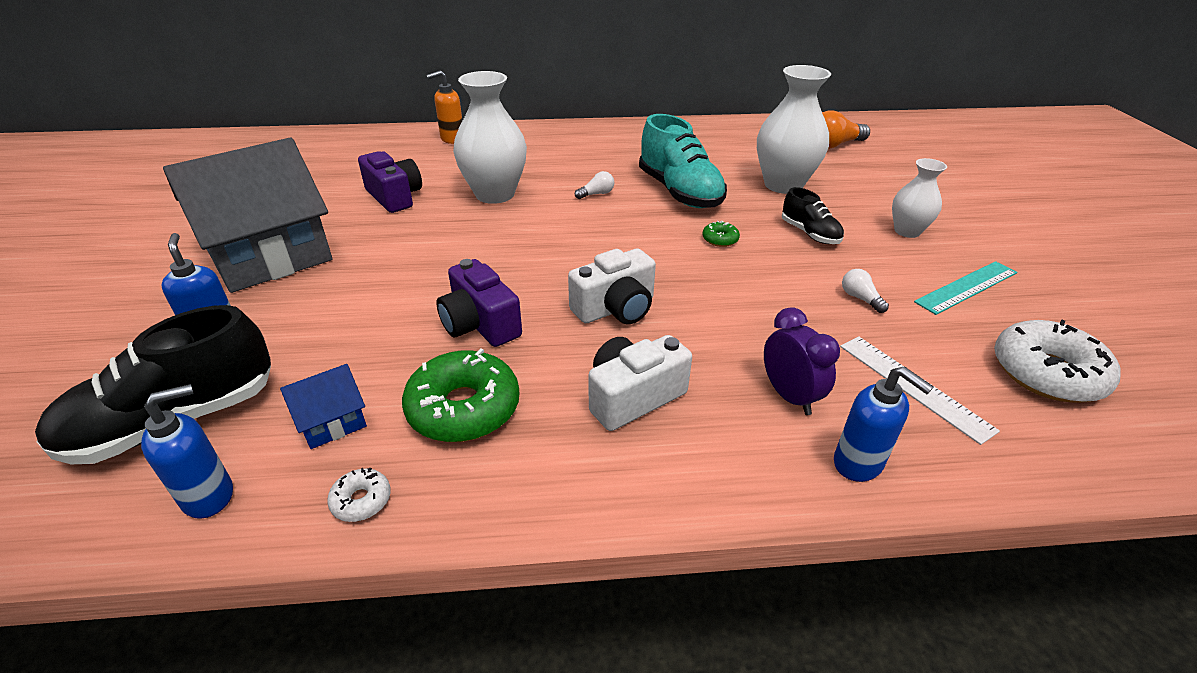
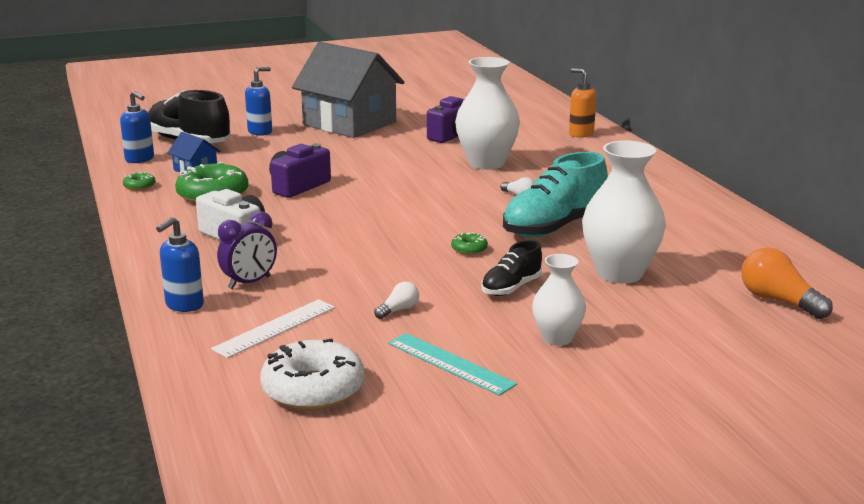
camera: 75 degrees right, 15 degrees down
white donut [327,468,391,522] -> green donut [123,172,156,191]
white camera [568,248,656,324] -> none

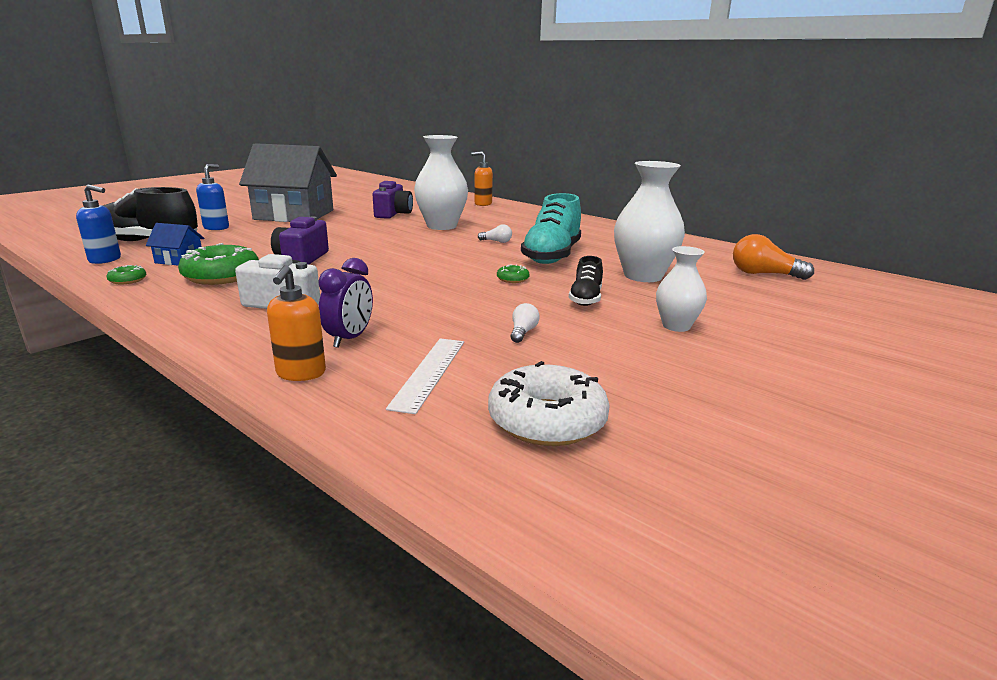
camera: 30 degrees left, 0 degrees up
blue soap dispenser [156,217,204,312] -> orange soap dispenser [267,265,326,381]
turquoise ruler [388,333,517,396] -> none

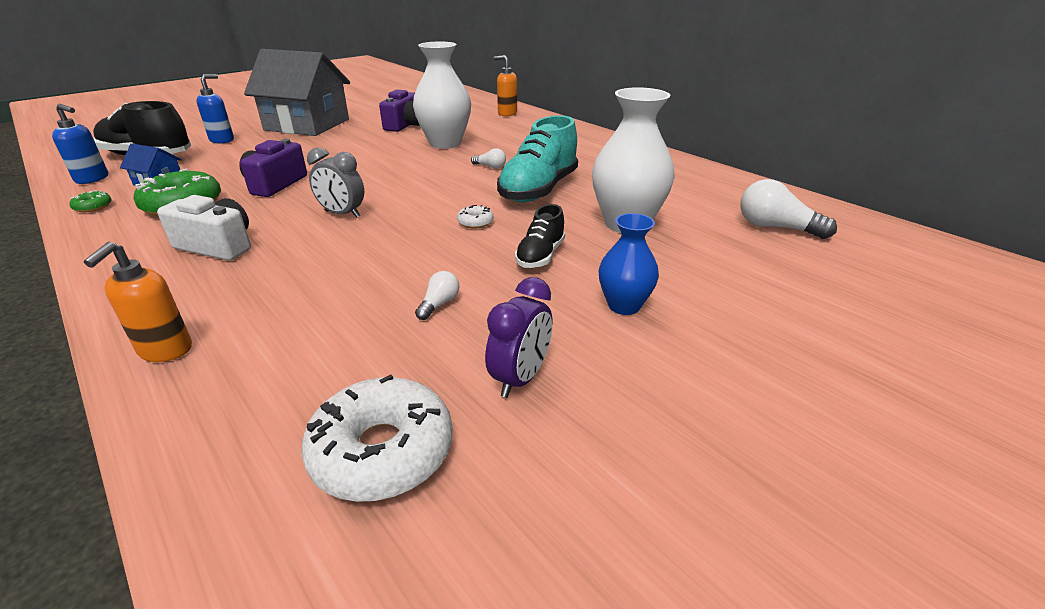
camera: 10 degrees right, 10 degrees up
purple clock [318,258,373,348] -> purple clock moved to [485,277,552,398]
white ruler [386,338,464,414] -> none
green donut [497,264,529,283] -> white donut [457,205,493,229]
white vase [656,246,707,332] -> blue vase [599,213,659,315]
orange light bulb [733,234,814,280] -> white light bulb [740,179,837,239]
none -> grey clock [307,147,364,218]

